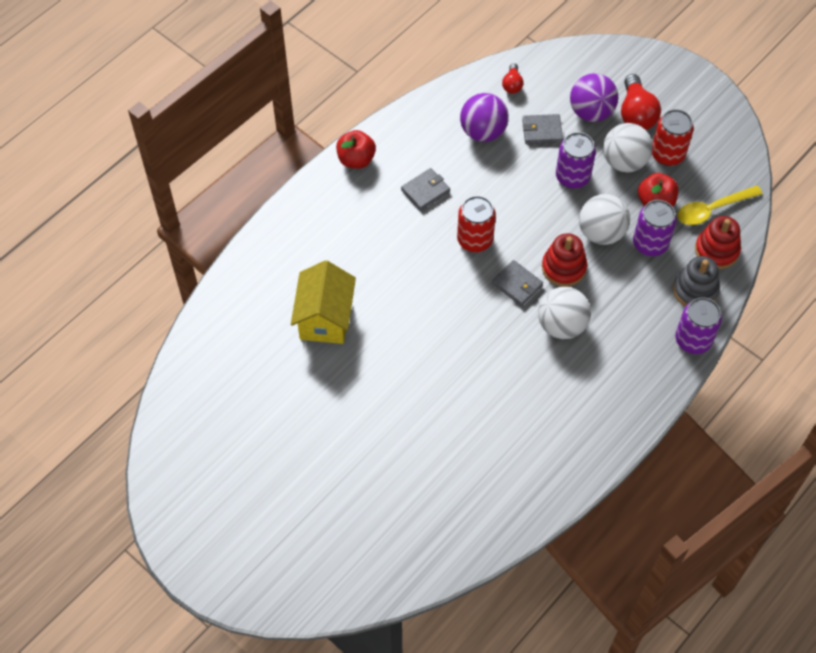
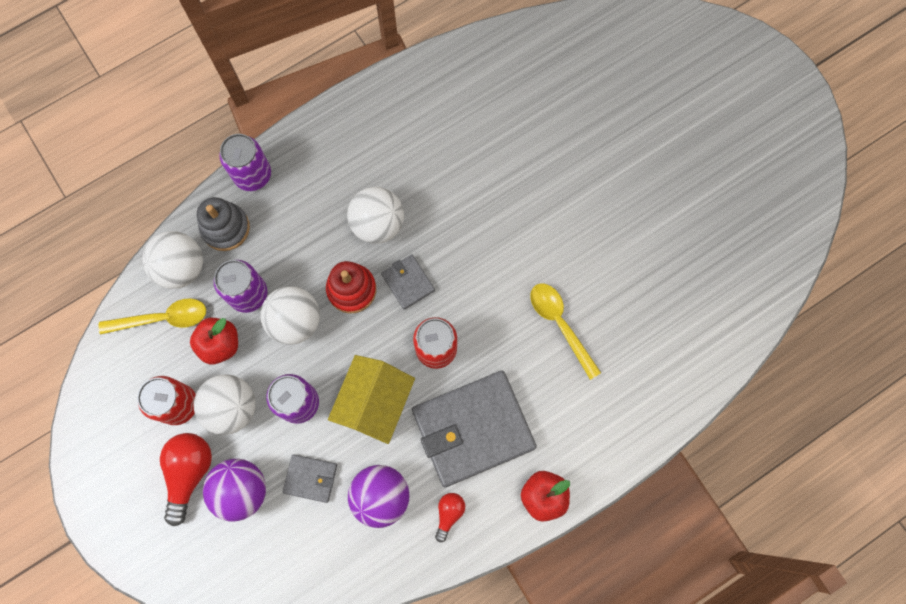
camera: 165 degrees left, 15 degrees up
yellow house [291,260,356,344] -> yellow house moved to [328,355,415,444]
grey wallet [401,168,450,211] -> grey wallet [412,371,537,487], size x2.19
red light bulb [502,63,523,94] -> red light bulb moved to [435,493,465,542]
red stacking toy [695,216,741,269] -> white ball [142,231,203,289]
none -> yellow spoon [530,283,601,380]

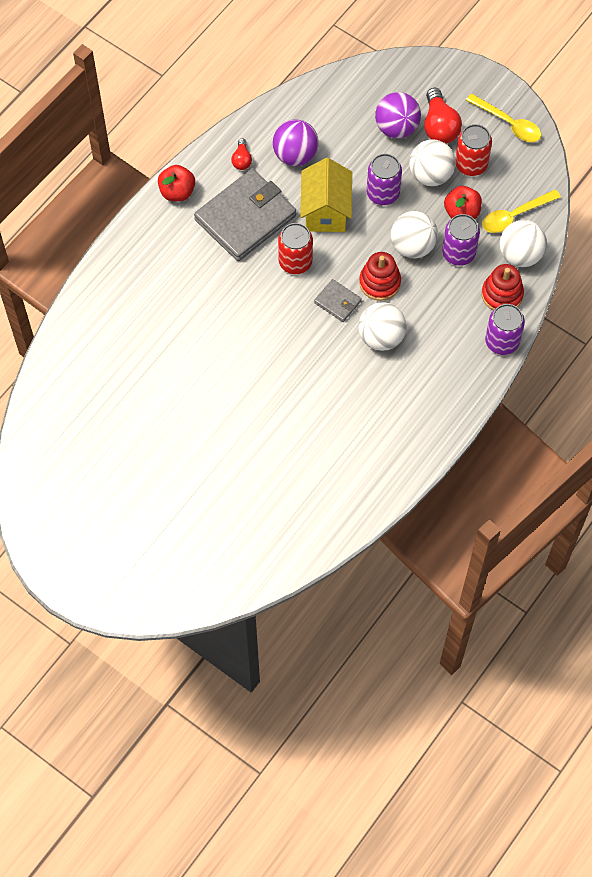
camera: 160 degrees right, 10 degrees down
grey stacking toy [197,197,250,251] -> red stacking toy [482,264,524,310]
grey wallet [282,454,337,503] -> none
yellow spoon [530,283,601,380] -> yellow spoon moved to [466,93,541,142]

